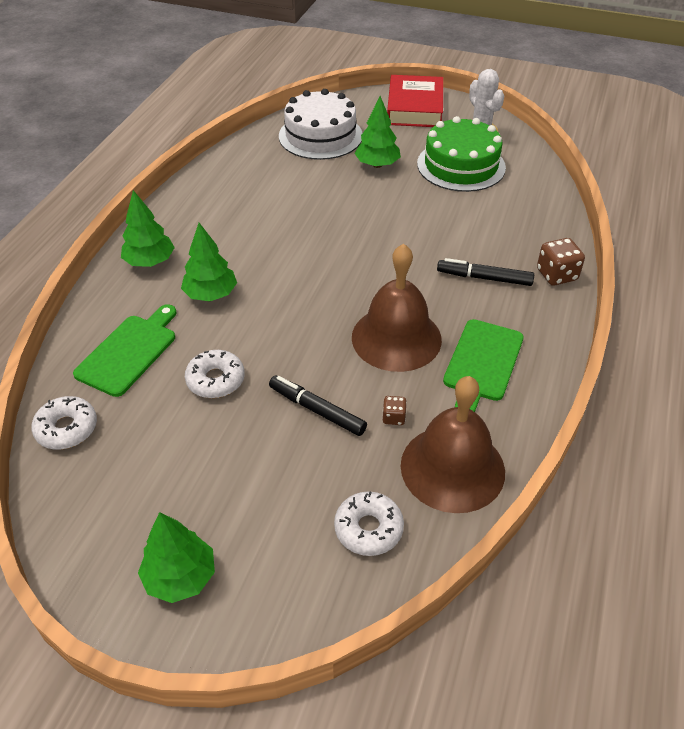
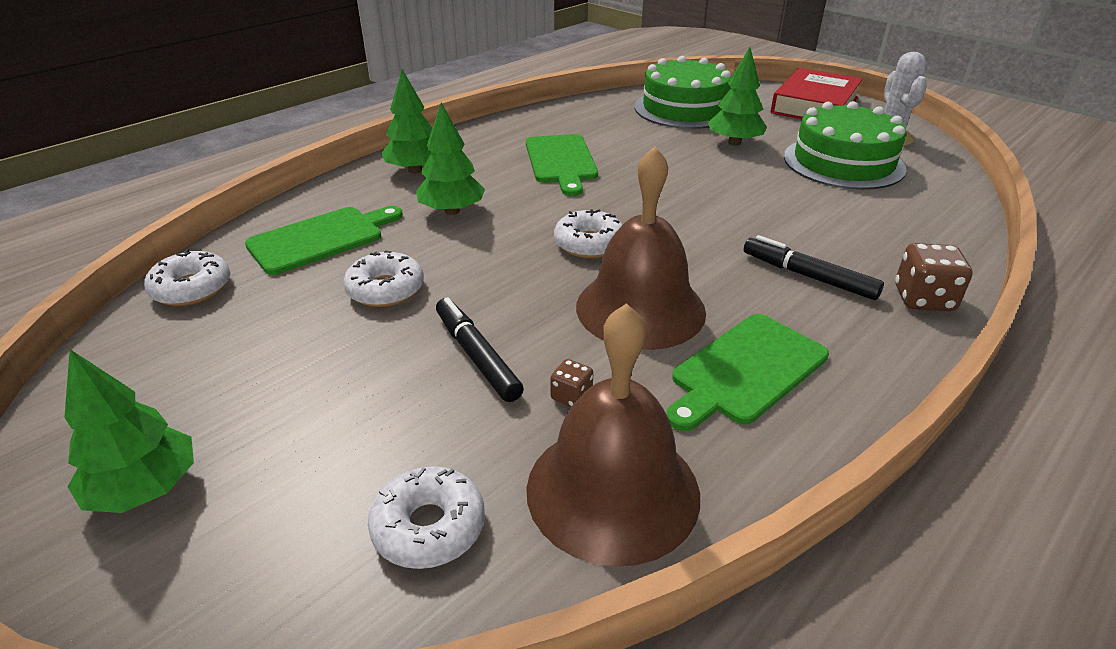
camera: 25 degrees right, 10 degrees down
white cake [279,89,362,160] -> green cake [634,56,731,129]
none -> green cutting board [526,134,598,196]
none -> white donut [554,209,622,258]

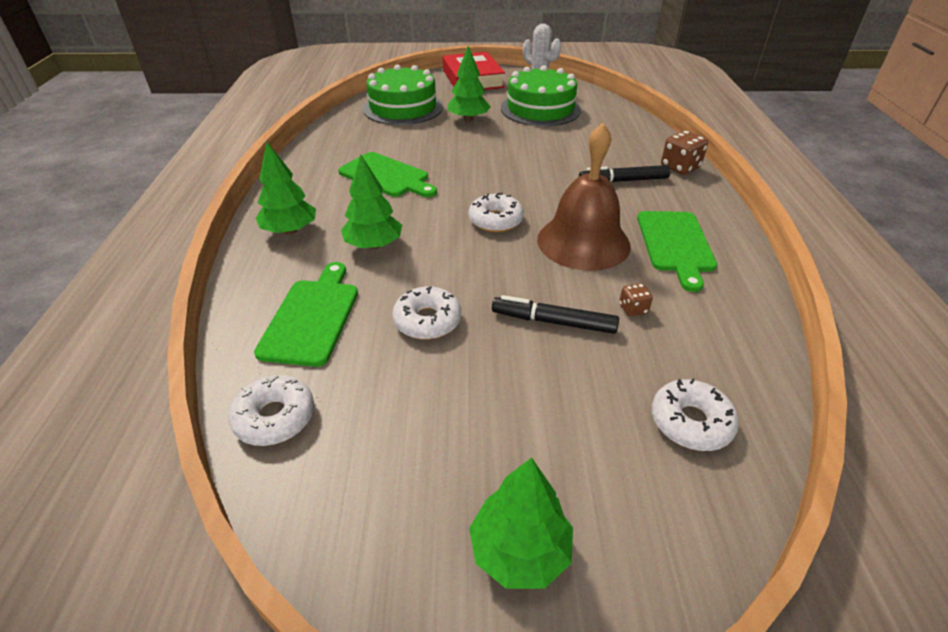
camera: 45 degrees left, 5 degrees up
brown bell [526,303,700,567] -> none

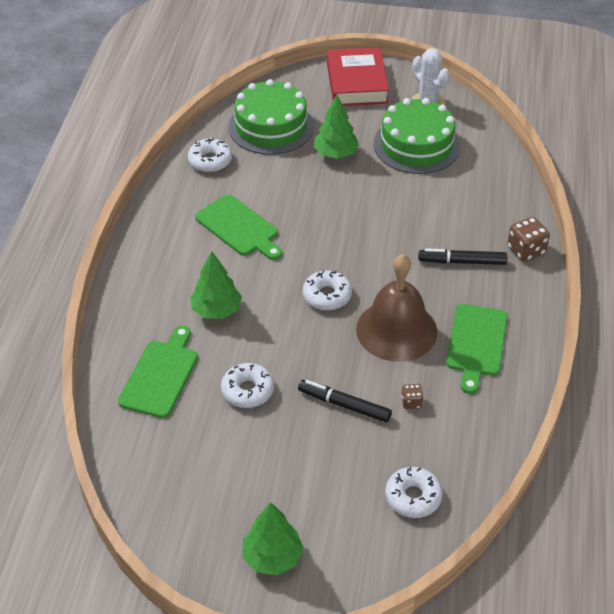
camera: 10 degrees right, 5 degrees up
white donut [228,375,314,446] -> white donut moved to [188,138,232,172]
green tree [256,142,316,235] -> none

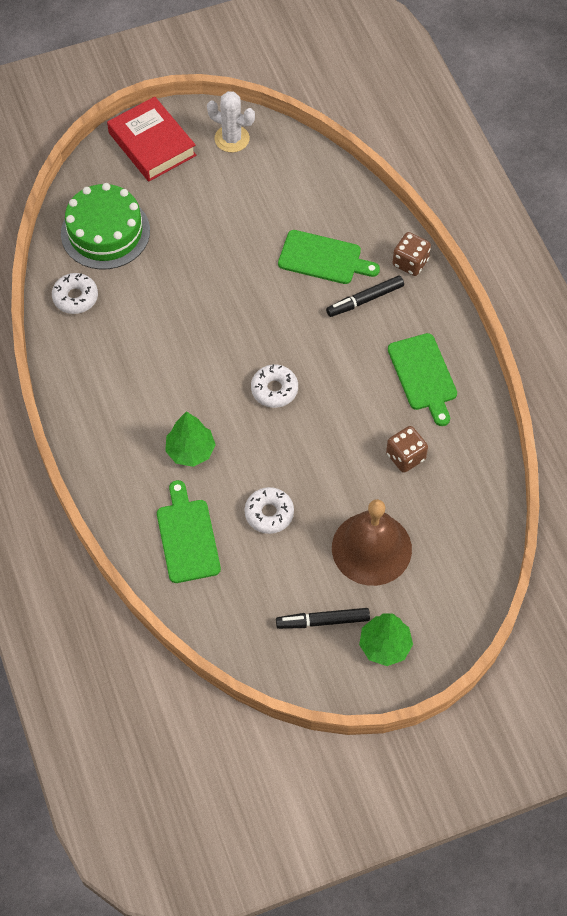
camera: 30 degrees left, 15 degrees up
green cutting board [195,195,282,260] -> green cutting board moved to [278,230,380,284]
black marker [298,380,392,423] -> black marker moved to [276,608,370,629]
green tree [313,95,359,159] -> none
brown bell [356,254,437,362] -> brown bell moved to [332,499,412,586]
green cake [374,98,460,174] -> none
white donut [385,467,443,518] -> none
brown dice [401,384,423,409] -> brown dice [386,426,428,473], size x1.80

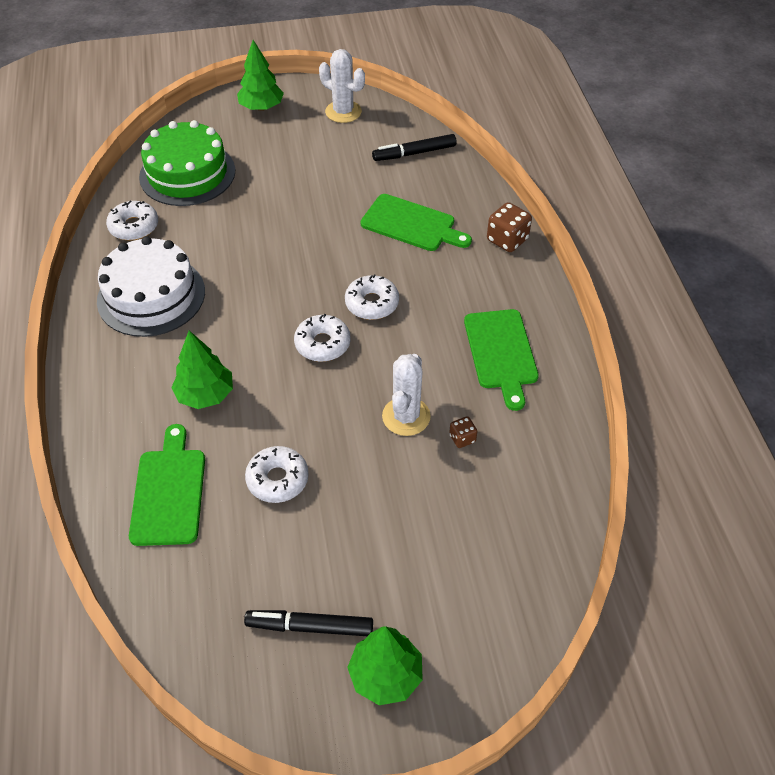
camera: 10 degrees right, 10 degrees down
red book [107,97,196,182] -> green tree [237,40,284,111]
black marker [326,275,404,317] -> black marker moved to [372,134,457,161]
brown bell [332,499,412,586] -> none
brown dice [386,426,428,473] -> brown dice [449,416,478,448], size x0.55
none -> white cake [97,236,205,337]
none -> white donut [345,274,399,320]
none -> white cactus [382,354,431,436]

